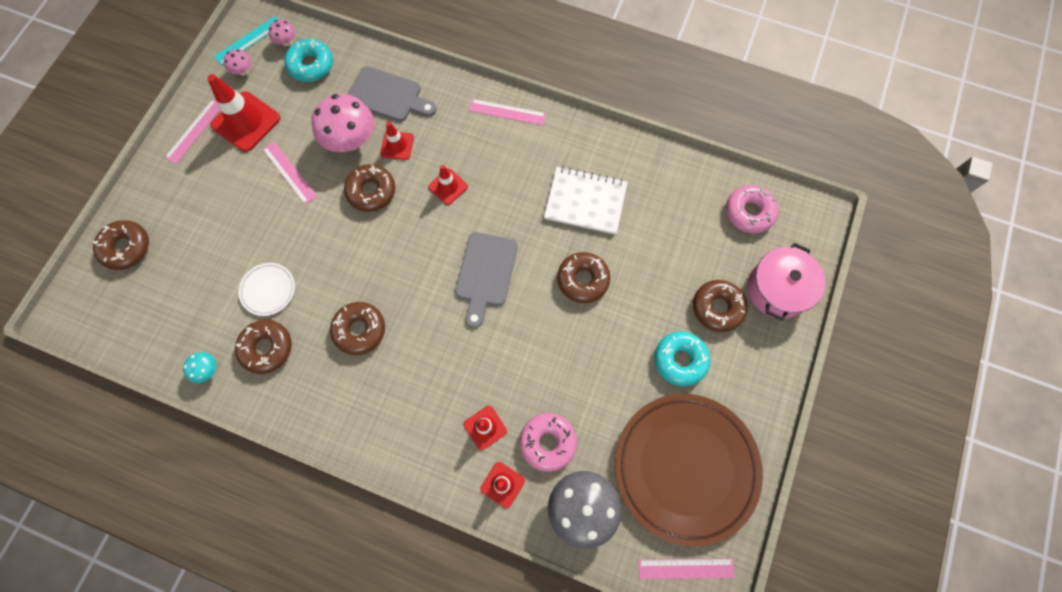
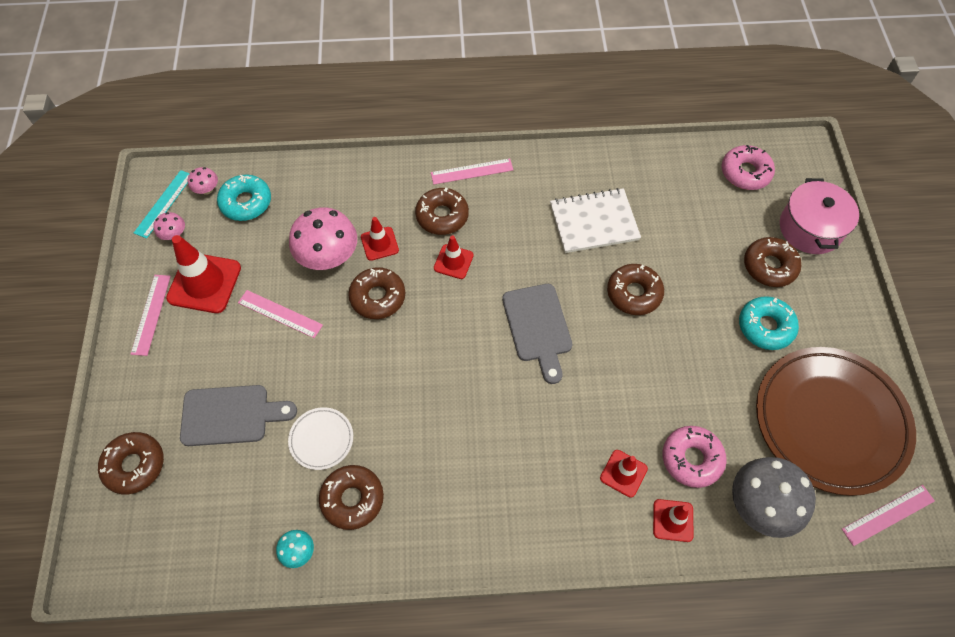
camera: 25 degrees left, 10 degrees down
brown donut [330,302,385,355] -> brown donut moved to [415,188,469,235]
grey cutting board [348,66,437,122] -> grey cutting board moved to [180,385,297,446]

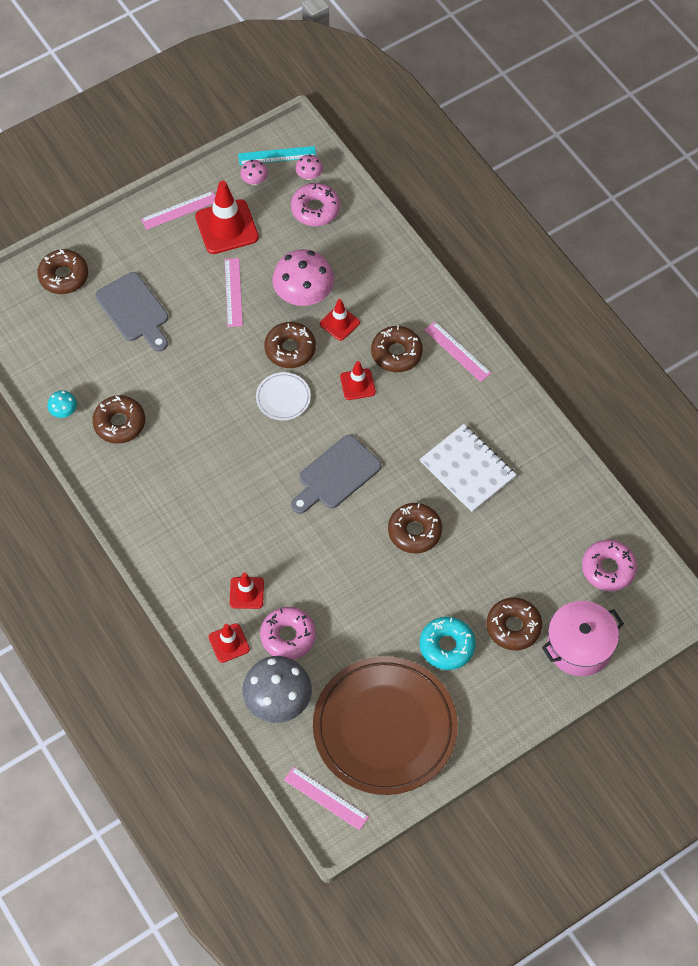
camera: 60 degrees right, 0 degrees up
turquoise donut [217,174,271,221] -> pink donut [291,183,340,226]
white plate [288,407,353,470] -> white plate moved to [256,372,311,420]

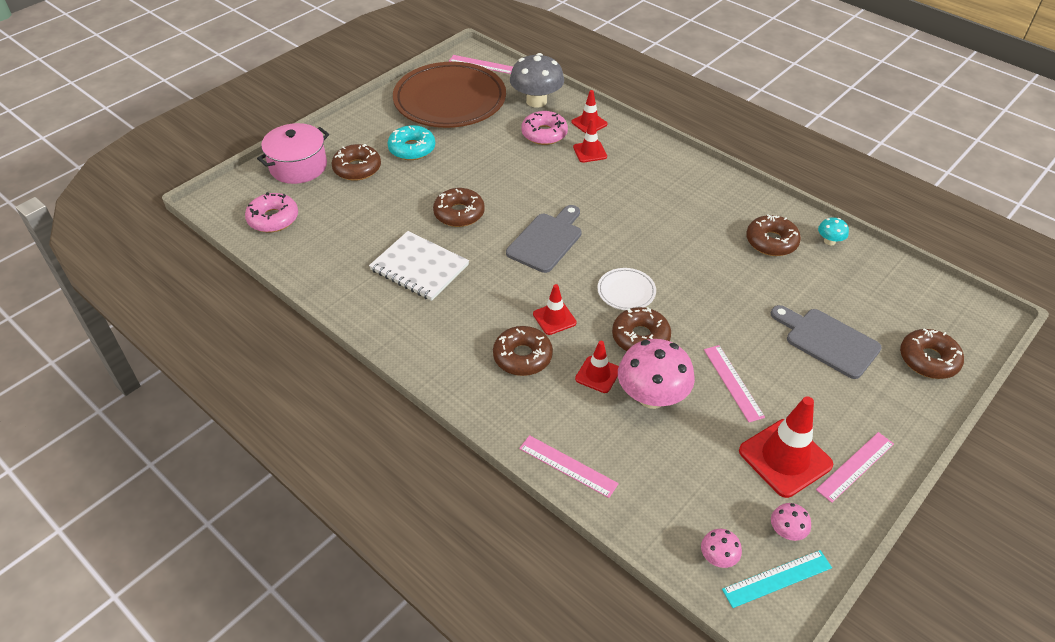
camera: 165 degrees right, 15 degrees down
pink donut [291,183,340,226] -> none
pink ruler [424,322,491,382] -> pink ruler moved to [519,435,619,498]

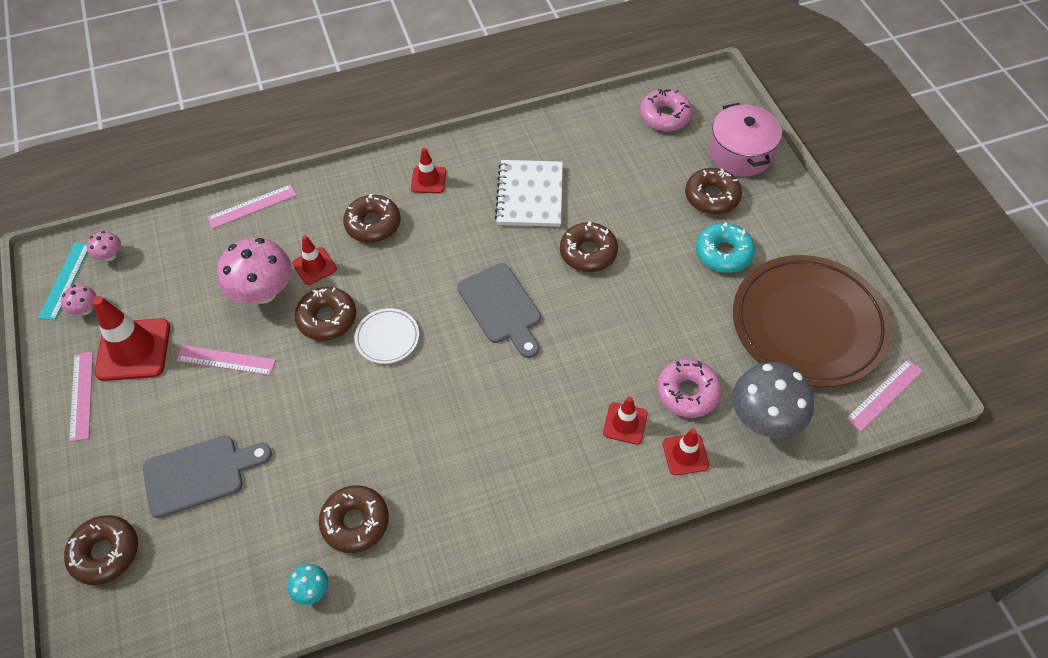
camera: 120 degrees right, 10 degrees up
white notebook [369,231,469,301] -> white notebook turned 60 degrees counterclockwise [495,160,563,227]
red traffic cone [533,284,577,335] -> red traffic cone moved to [411,147,446,193]

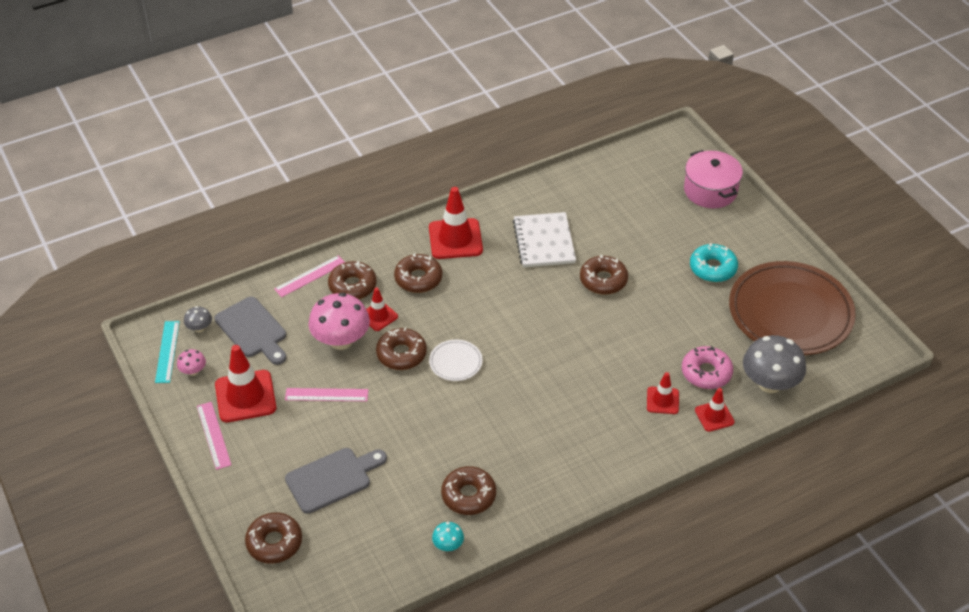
camera: 10 degrees left, 10 degrees down
pink mushroom [87,231,121,261] -> grey mushroom [184,306,212,332]
red traffic cone [411,147,446,193] -> red traffic cone [429,187,483,259], size x1.79
grey cutting board [457,263,541,358] -> grey cutting board moved to [214,297,286,365]
pink donut [640,89,693,131] -> none
brown donut [685,168,742,215] -> brown donut moved to [328,261,377,299]
pink ruler [846,359,923,431] -> none

